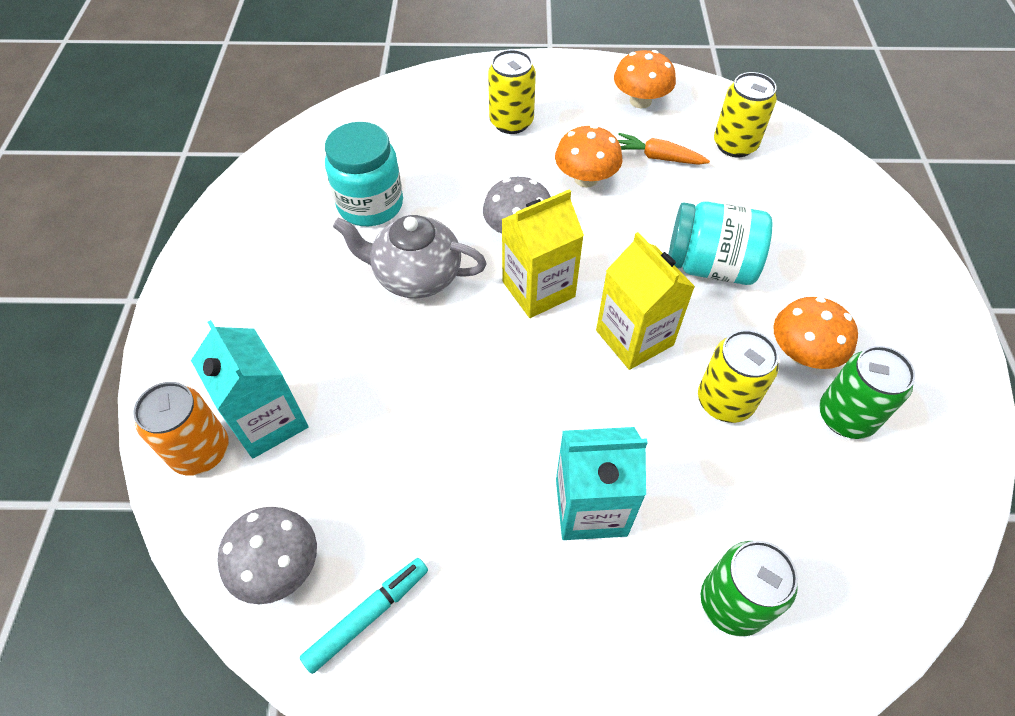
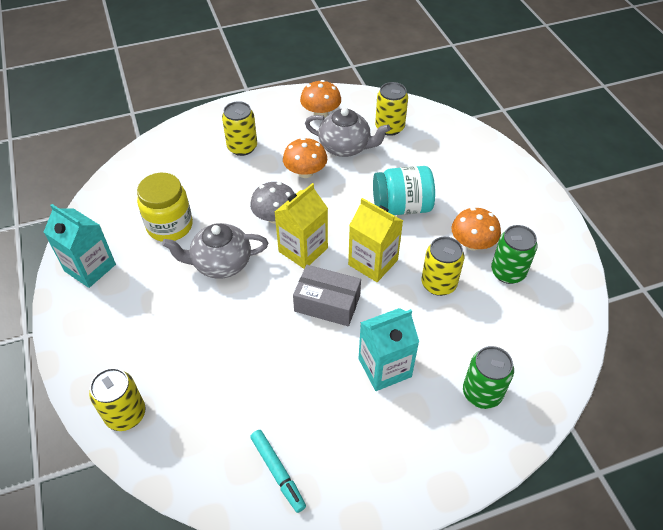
camera: 20 degrees left, 5 degrees down
orange can [133,382,229,476] -> yellow can [89,368,145,431]
turquoise carton [191,320,308,458] -> turquoise carton moved to [44,204,116,288]
grey mushroom [217,507,317,604] -> none
turquoise marker [300,558,428,674] -> turquoise marker turned 120 degrees clockwise [250,430,306,513]
turquoise jar [325,122,403,226] -> yellow jar [137,173,193,242]
orange carrot [618,133,710,165] -> grey teapot [305,108,390,157]
none -> grey box [293,265,361,326]

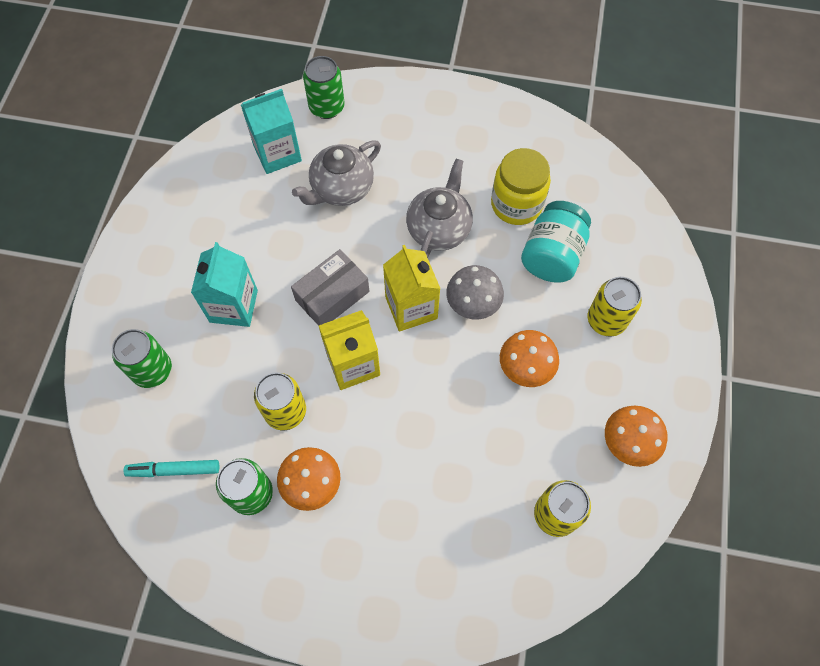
camera: 120 degrees right, 15 degrees up
turquoise carton [44,204,116,288] -> turquoise carton moved to [241,89,302,174]
yellow can [89,368,145,431] -> green can [303,56,344,119]
turquoise marker [250,430,306,513] -> turquoise marker moved to [123,460,220,477]
grey teapot [305,108,390,157] -> grey teapot moved to [292,140,381,206]
turquoise jar [373,166,435,215] -> turquoise jar moved to [521,201,591,283]

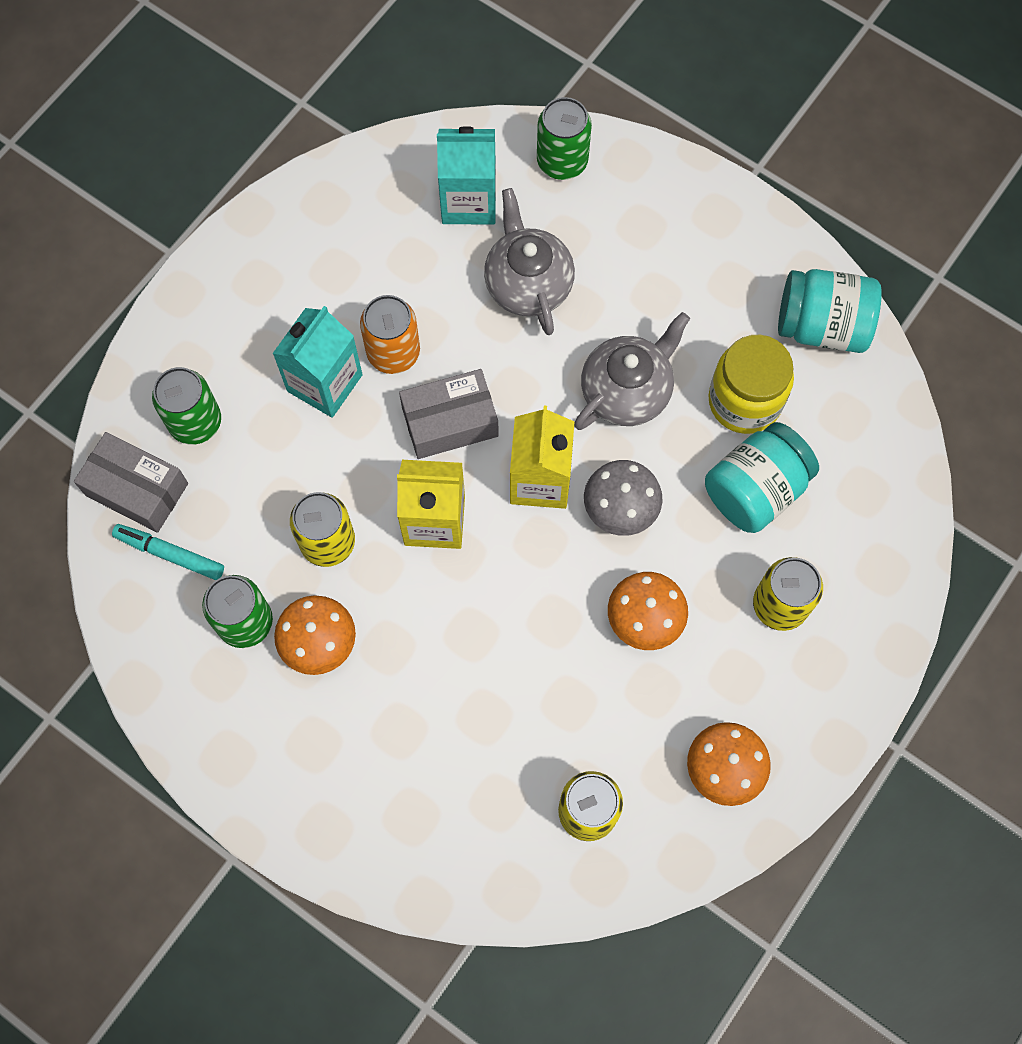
camera: 25 degrees right, 5 degrees up
grey teapot [292,140,381,206] -> grey teapot turned 90 degrees clockwise [484,188,575,335]
none -> grey box [74,432,188,533]
none -> orange can [360,295,420,374]
none -> turquoise jar [778,269,882,353]

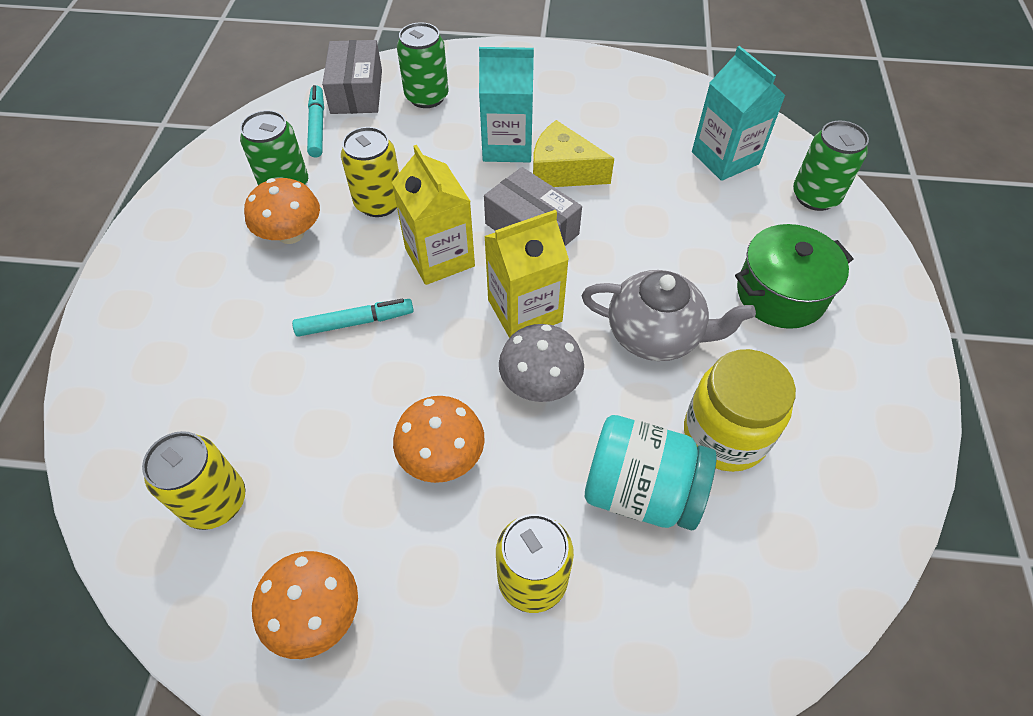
camera: 60 degrees right, 15 degrees down
orange can [360,295,420,374] -> yellow cheese [533,120,614,187]
grey teapot [484,188,575,335] -> none
turquoise jar [778,269,882,353] -> none
none -> turquoise marker [292,299,414,337]
none -> green pot [735,224,854,329]

